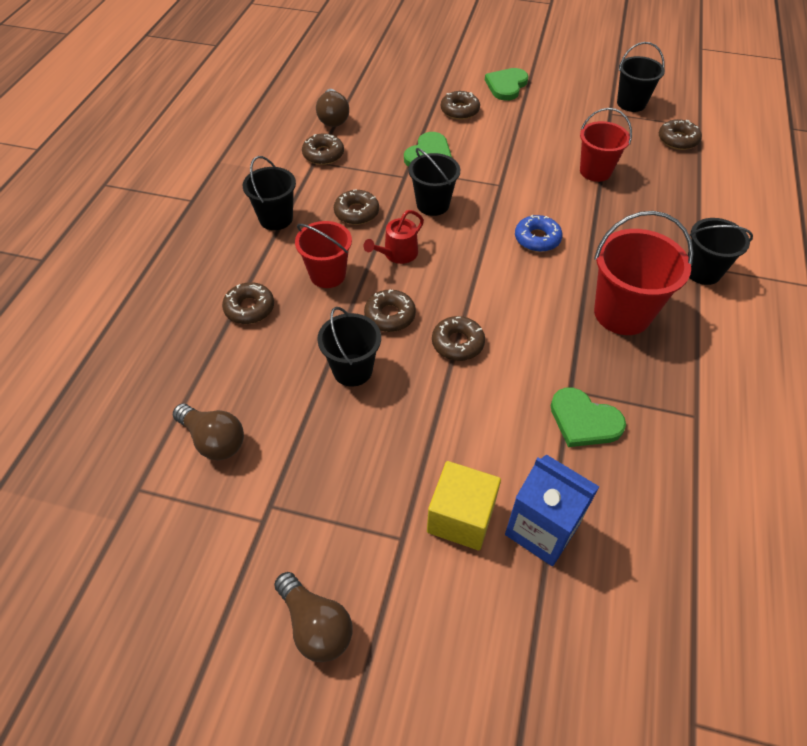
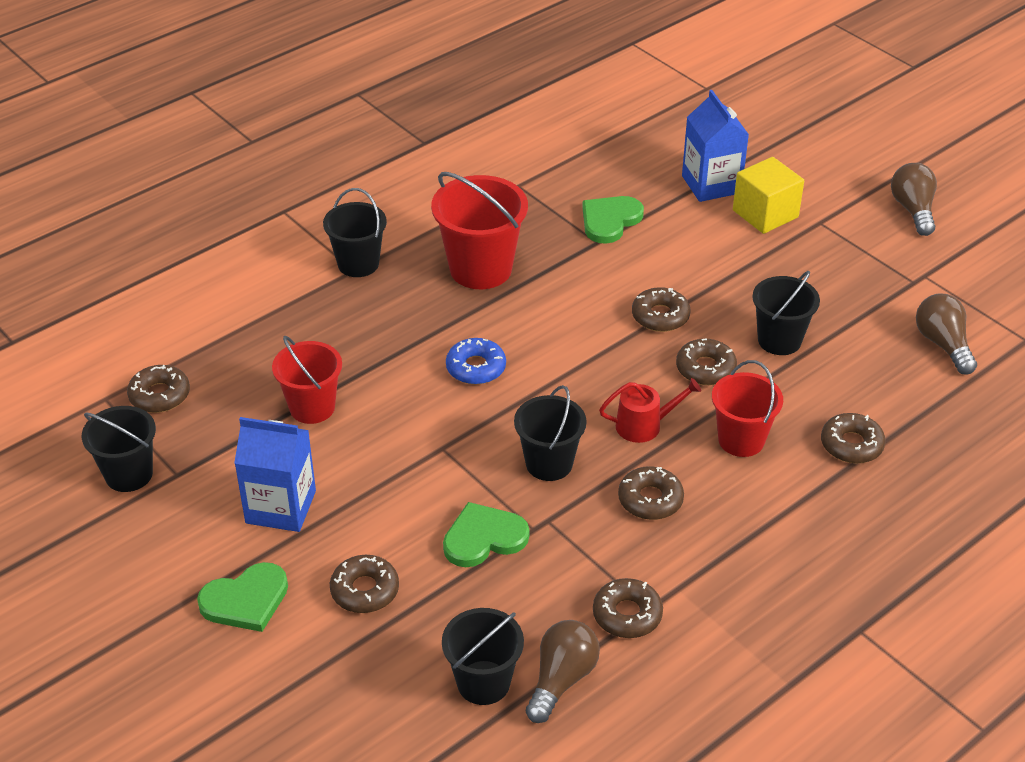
camera: 145 degrees left, 10 degrees down
black bucket [243,156,296,230] -> black bucket moved to [442,608,524,705]
green heart [551,387,626,447] -> green heart turned 120 degrees counterclockwise [582,196,644,244]
none -> blue carton [234,417,316,532]

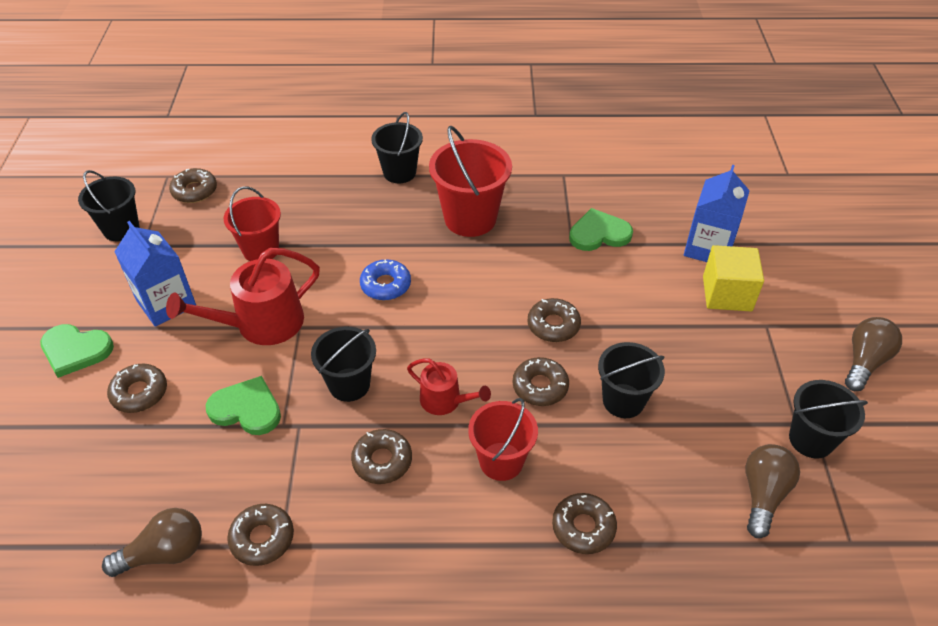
camera: 40 degrees right, 5 degrees up
black bucket [442,608,524,705] -> black bucket moved to [789,380,868,458]
none -> red watering can [166,248,320,345]

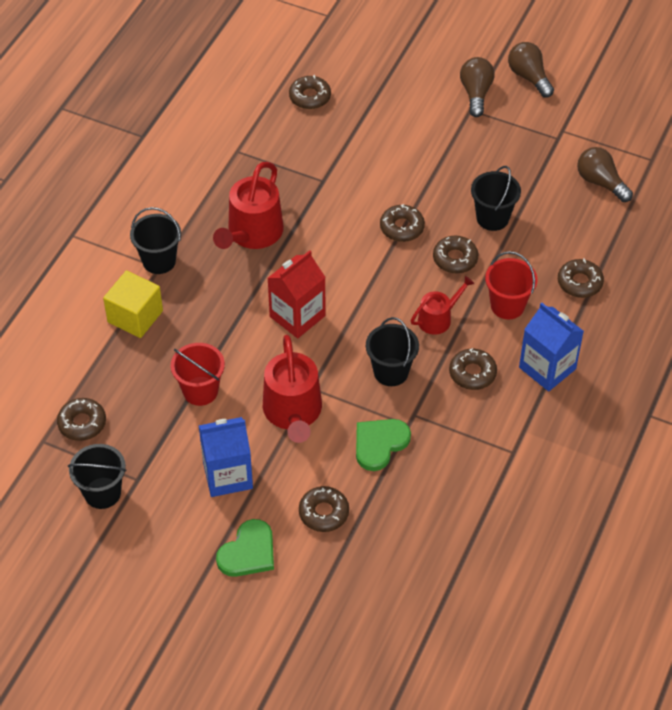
camera: 65 degrees left, 5 degrees up
brown light bulb [102,508,202,577] -> brown light bulb moved to [460,57,495,117]
brown donut [227,504,294,566] -> brown donut moved to [289,75,331,109]
blue donut [360,259,411,300] -> red carton [268,250,326,338]
red bucket [429,126,512,237] -> red watering can [213,162,284,249]
green heart [569,208,633,251] -> none
blue carton [684,165,750,262] -> blue carton moved to [519,303,584,391]
yellow cube [703,245,764,311] -> yellow cube moved to [103,271,163,338]
black bucket [789,380,868,458] -> none

